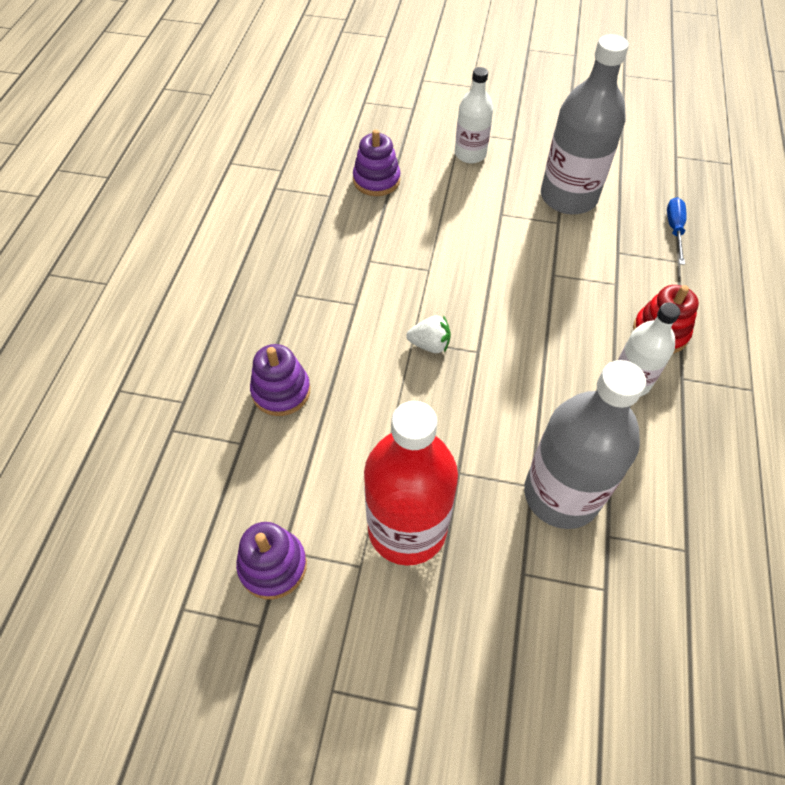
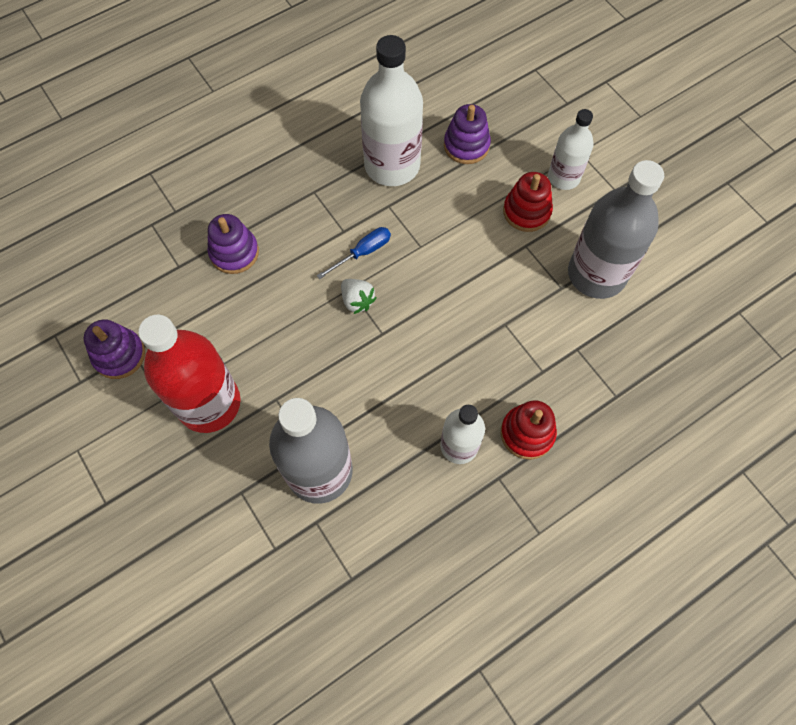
camera: 45 degrees right, 10 degrees up
blue screwdriver [667,197,687,265] -> blue screwdriver moved to [317,227,391,279]
none -> white bottle [360,35,423,186]
none -> red stacking toy [503,172,553,232]

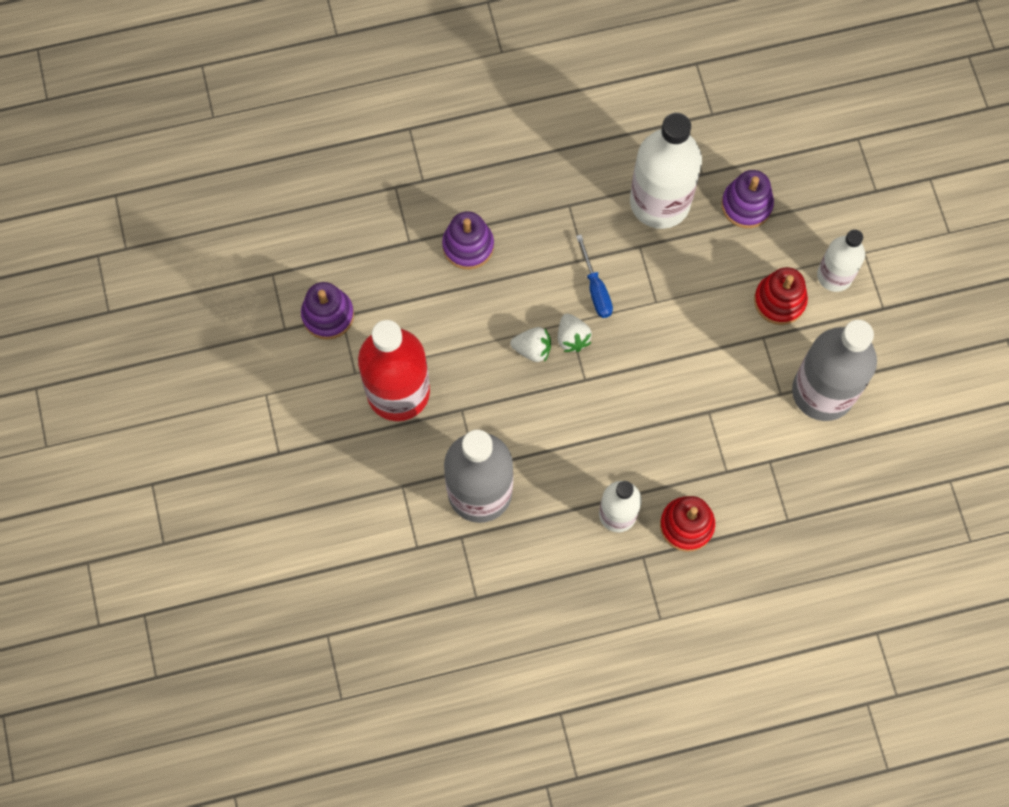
camera: 20 degrees right, 5 degrees up
blue screwdriver [317,227,391,279] -> blue screwdriver turned 90 degrees clockwise [576,235,613,318]
none -> white strawberry [510,327,551,362]

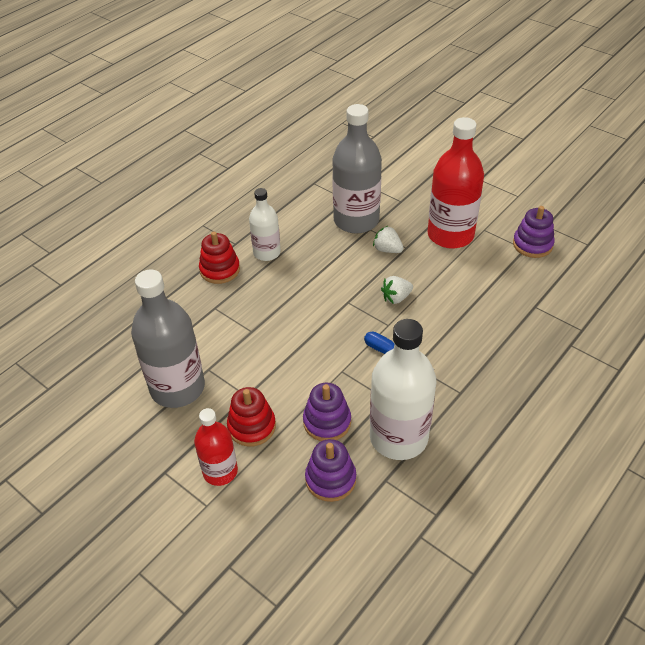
camera: 145 degrees right, 25 degrees down
purple stacking toy [442,211,494,270] -> purple stacking toy moved to [303,383,351,441]
white strawberry [558,314,592,352] -> white strawberry moved to [373,226,404,253]
white bottle [817,229,865,292] -> red bottle [194,408,238,486]

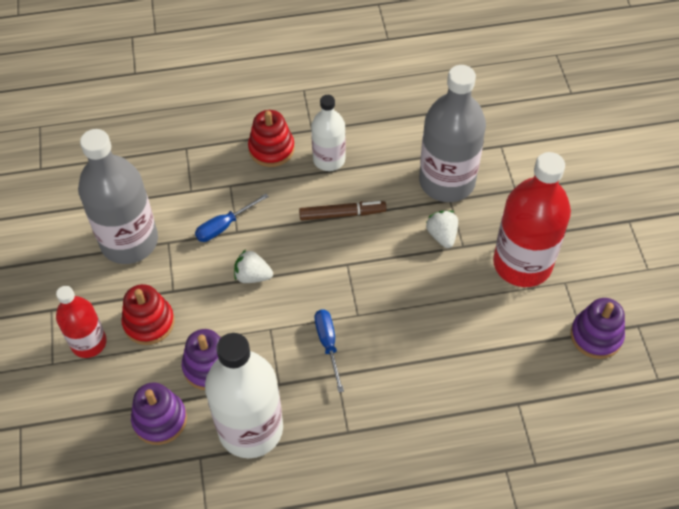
camera: 40 degrees right, 10 degrees up
white strawberry [381,276,413,304] -> white strawberry moved to [234,249,273,283]
none -> blue screwdriver [195,194,269,242]
none -> brown marker [299,201,387,221]

